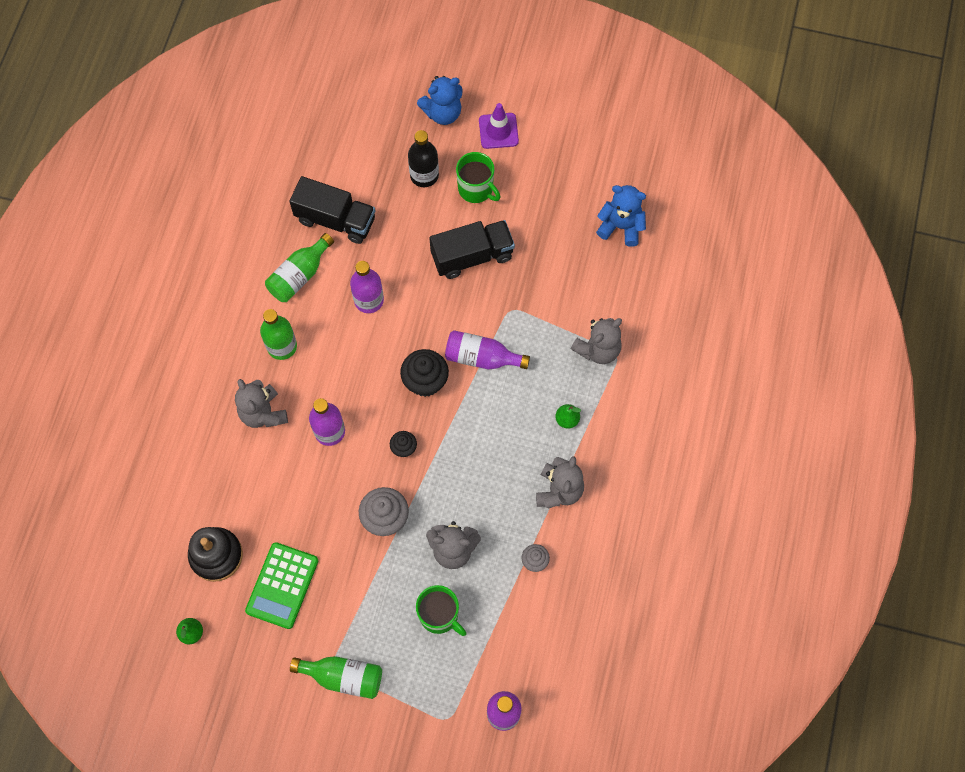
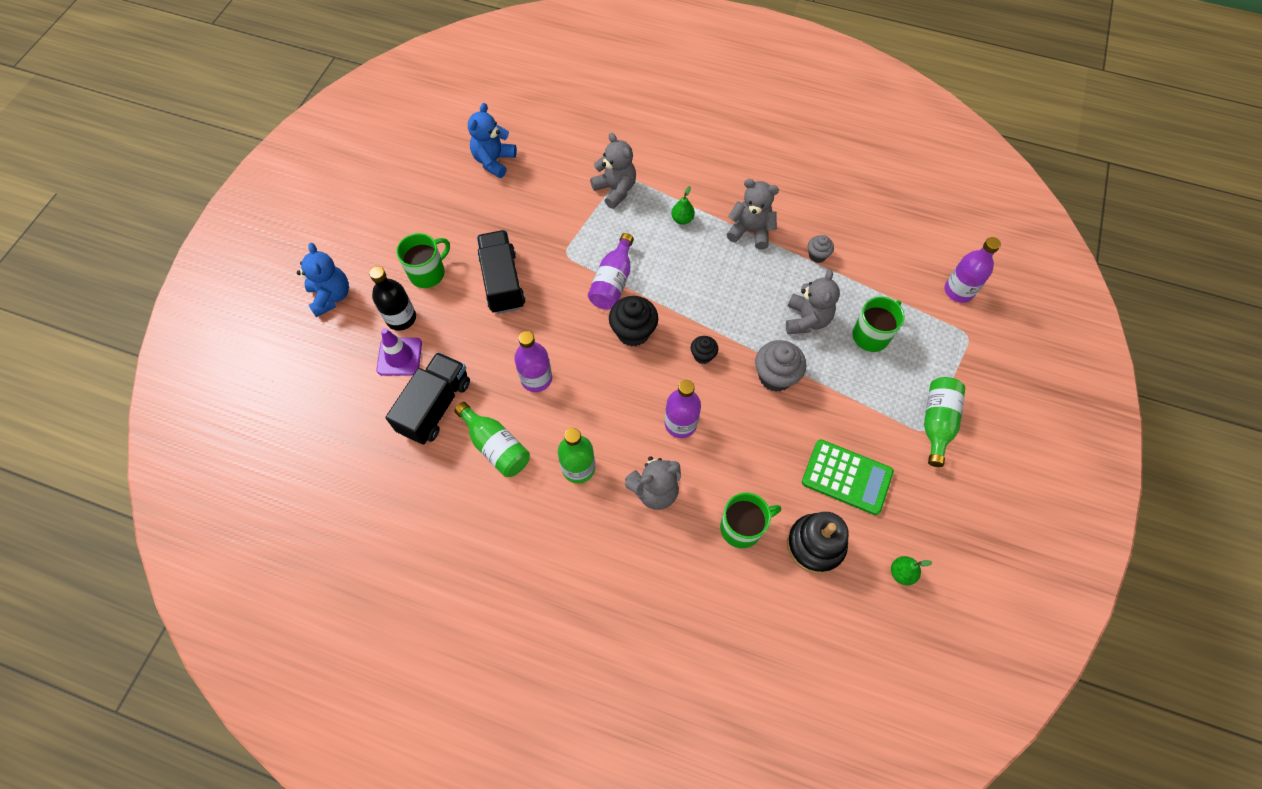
camera: 85 degrees left, 5 degrees down
purple traffic cone [479,103,519,149] -> purple traffic cone moved to [377,328,422,376]
none -> green mug [720,493,781,548]

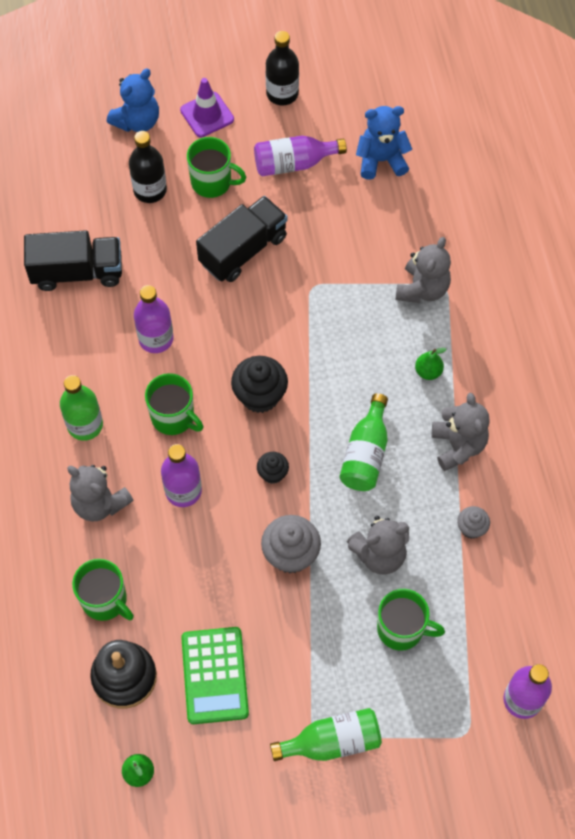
camera: 60 degrees right, 0 degrees up
purple traffic cone [377,328,422,376] -> purple traffic cone moved to [180,78,234,137]
green bottle [454,402,530,477] -> green bottle moved to [339,393,388,491]
purple bottle [588,233,634,309] -> purple bottle moved to [254,136,347,176]
none -> green mug [145,373,203,435]
none -> black bottle [266,31,299,106]

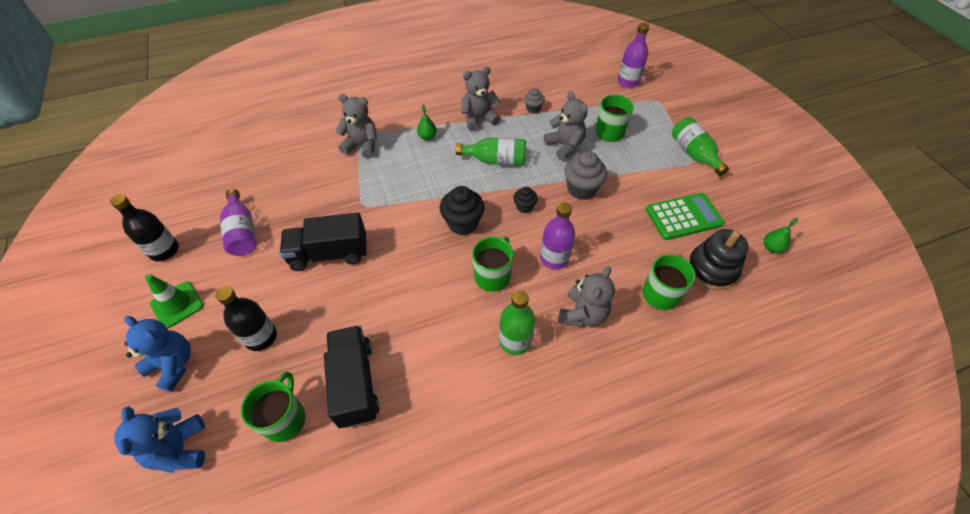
camera: 100 degrees left, 10 degrees down
purple bottle [134,285,173,353] -> none
purple traffic cone [180,78,234,137] -> green traffic cone [145,274,203,329]
green mug [187,137,246,198] -> green mug moved to [241,372,306,442]
black truck [196,196,288,282] -> black truck turned 45 degrees counterclockwise [280,212,367,271]
blue teddy bear [356,106,412,180] -> blue teddy bear moved to [114,406,205,473]

